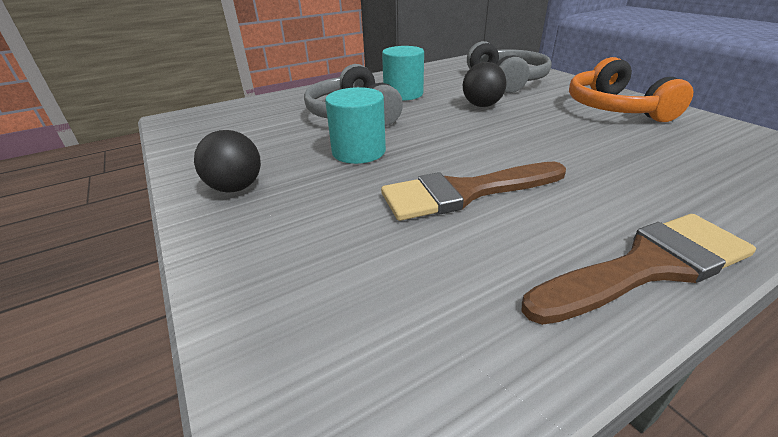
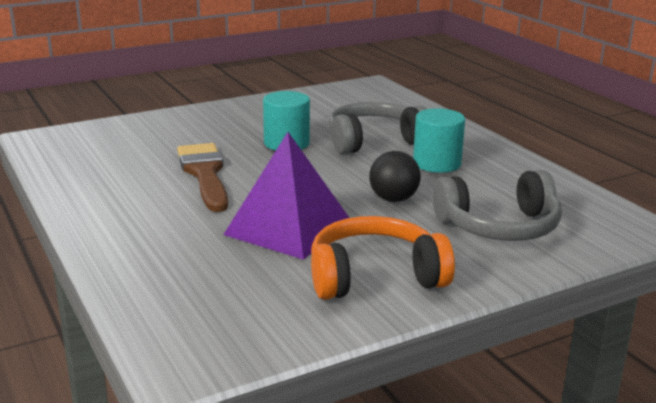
camera: 90 degrees right, 10 degrees down
black ball [194,130,261,192] -> none
brown brush [522,214,756,325] -> none
none -> purple pyramid [223,132,349,260]

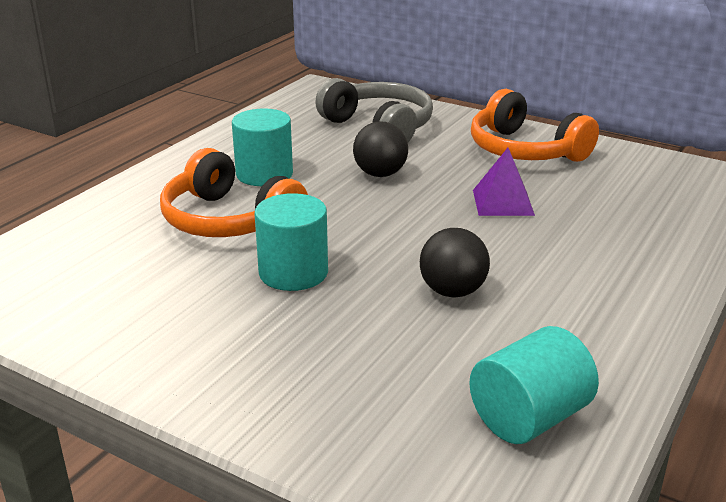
camera: 120 degrees left, 5 degrees up
brown brush [177,143,228,212] -> black ball [420,228,490,298]
purple pyramid [223,132,349,260] -> purple pyramid [473,148,535,216], size x0.55
grey headphones [329,102,427,154] -> orange headphones [160,148,308,237]
none -> turquoise cylinder [469,326,599,444]

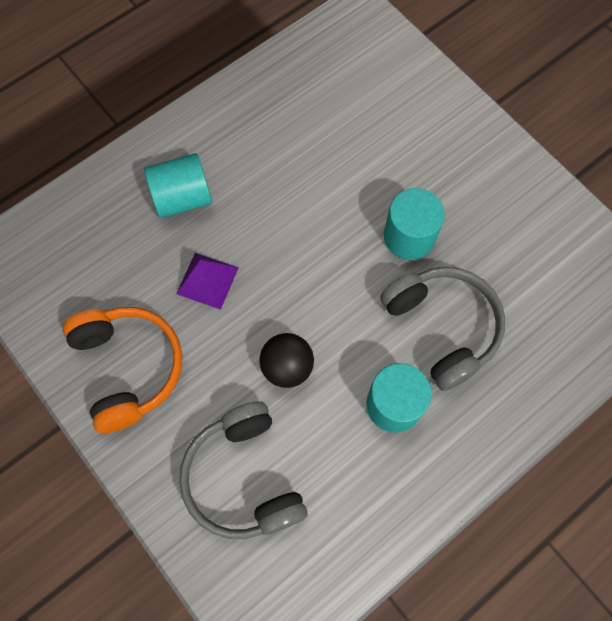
camera: 160 degrees left, 40 degrees up
orange headphones [160,148,308,237] -> grey headphones [380,267,505,391]
black ball [420,228,490,298] -> none
turquoise cylinder [469,326,599,444] -> turquoise cylinder moved to [144,153,212,218]

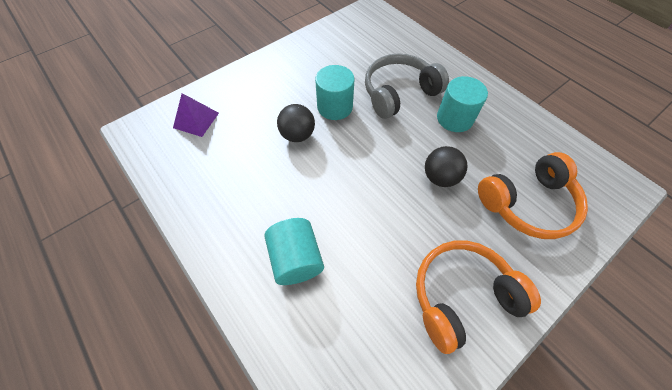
camera: 90 degrees left, 10 degrees down
purple pyramid [177,253,238,310] -> purple pyramid moved to [173,93,219,137]
grey headphones [179,401,308,539] -> orange headphones [478,152,588,239]
none -> black ball [277,104,315,142]

